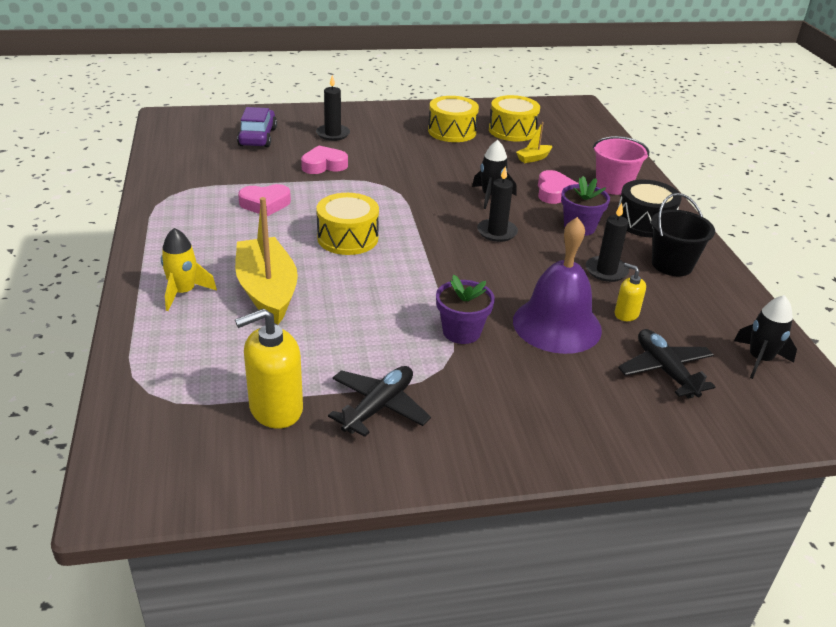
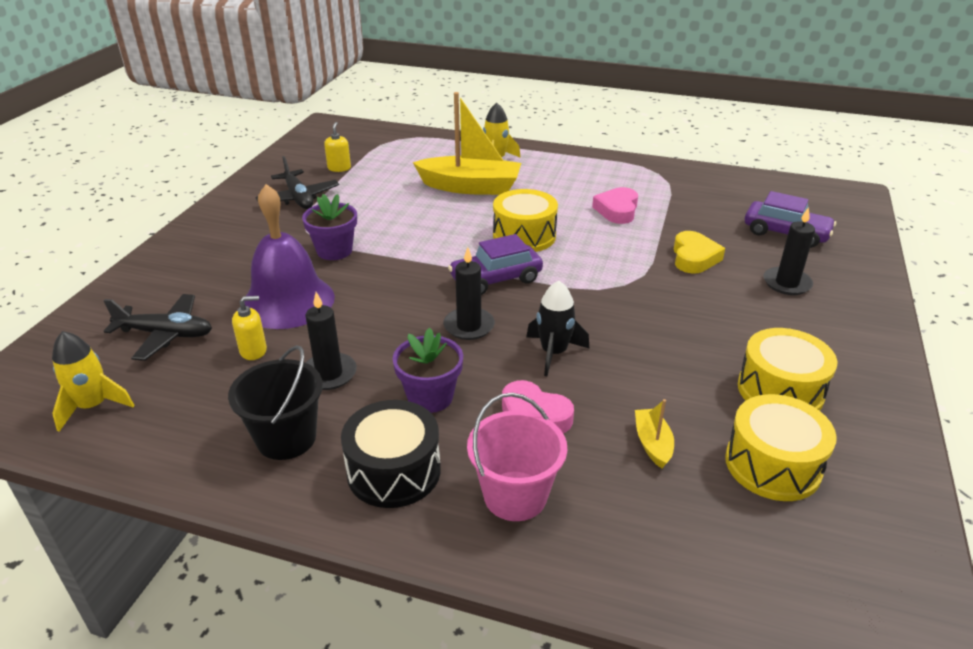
camera: 120 degrees right, 0 degrees up
yellow soap dispenser [235,308,303,429] -> yellow soap dispenser [324,122,351,172], size x0.54
pink heart [301,145,348,174] -> yellow heart [674,231,725,274]
black rocket [734,295,797,379] -> yellow rocket [52,331,134,432]
none -> purple car [448,234,543,295]

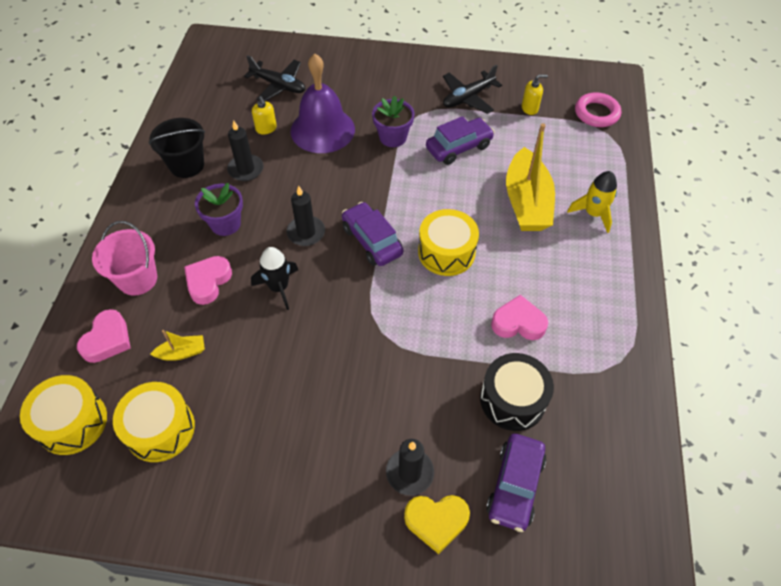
camera: 80 degrees right, 20 degrees up
yellow rocket [52,331,134,432] -> none
black plane [103,294,212,361] -> black plane turned 60 degrees counterclockwise [244,55,306,101]
black drum [341,400,441,508] -> black drum moved to [480,353,554,431]
yellow heart [674,231,725,274] -> yellow heart moved to [404,495,470,554]
yellow drum [738,328,837,411] -> yellow drum moved to [20,375,107,455]
none -> pink heart [77,309,131,363]
none -> purple car [426,116,495,165]
none -> pink ring [575,92,621,127]

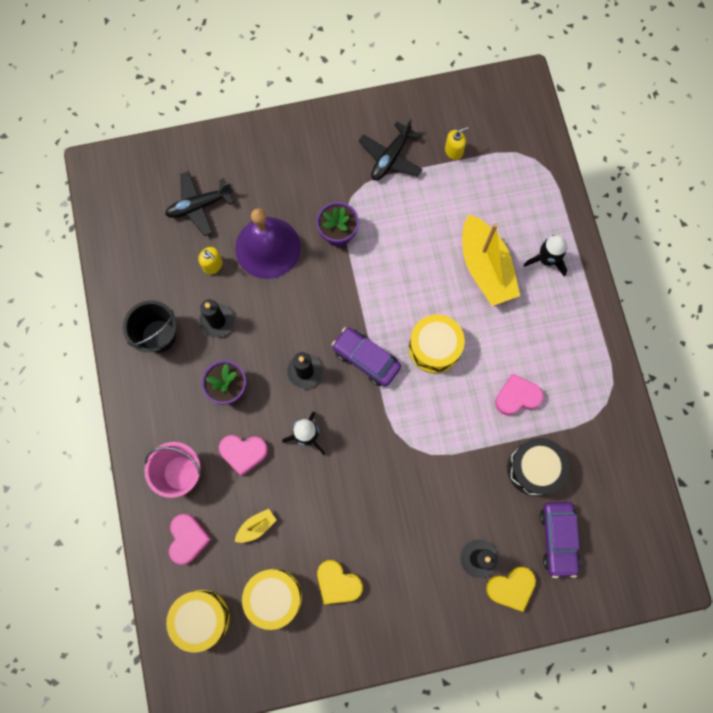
camera: 20 degrees left, 20 degrees up
pink heart [184,256,232,305] -> pink heart turned 90 degrees counterclockwise [219,435,268,476]
black plane [244,55,306,101] -> black plane turned 150 degrees clockwise [165,171,234,236]
purple car [426,116,495,165] -> none
yellow rocket [567,171,617,233] -> black rocket [524,235,567,277]
pink ring [575,92,621,127] -> none
none -> yellow heart [317,560,363,604]

